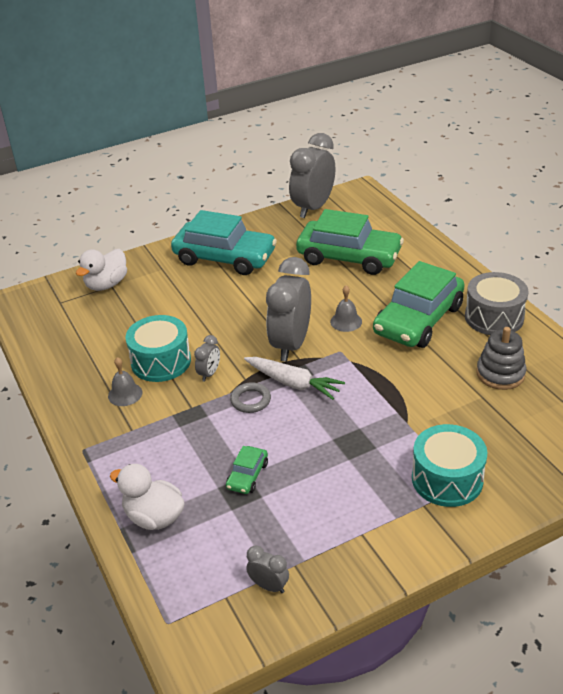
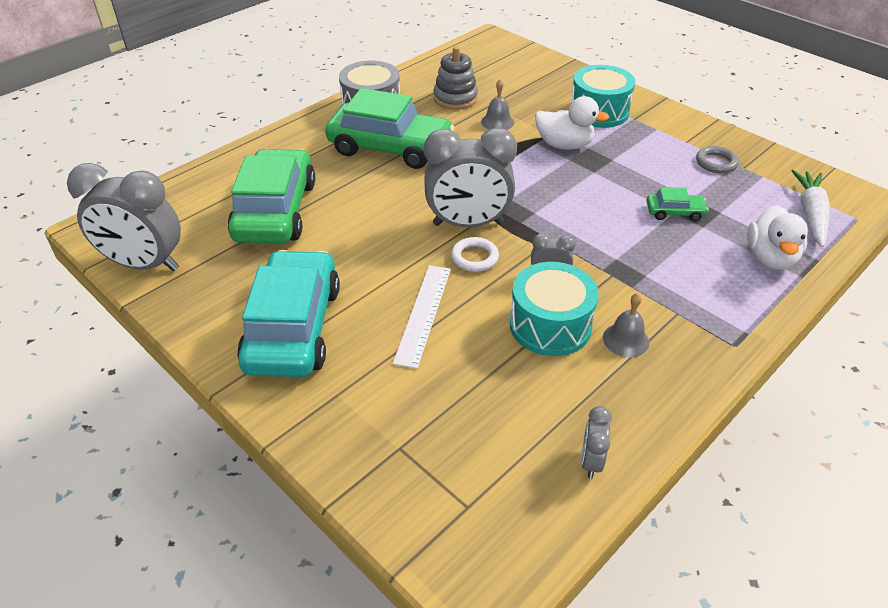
camera: 110 degrees left, 5 degrees up
white duck [76,249,127,291] -> white duck moved to [535,96,610,150]
grey ring [230,382,271,413] -> grey ring moved to [696,146,739,173]
white carrot [244,357,345,400] -> white carrot moved to [792,170,830,247]
grey clock [246,545,289,593] -> grey clock moved to [581,406,612,479]
grey bell [330,285,362,332] -> grey bell moved to [481,79,514,130]
none -> white ruler [393,265,451,369]
none -> white ring [451,237,499,272]

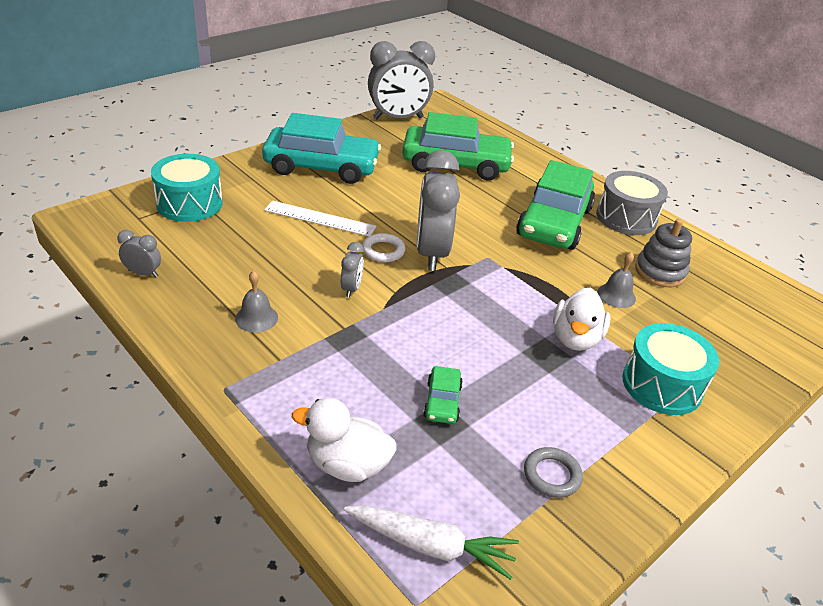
camera: 90 degrees right, 5 degrees down
grey clock [67,163,181,271] -> grey clock turned 120 degrees counterclockwise [368,41,435,119]
turquoise drum [510,262,599,356] -> turquoise drum moved to [151,154,223,222]

